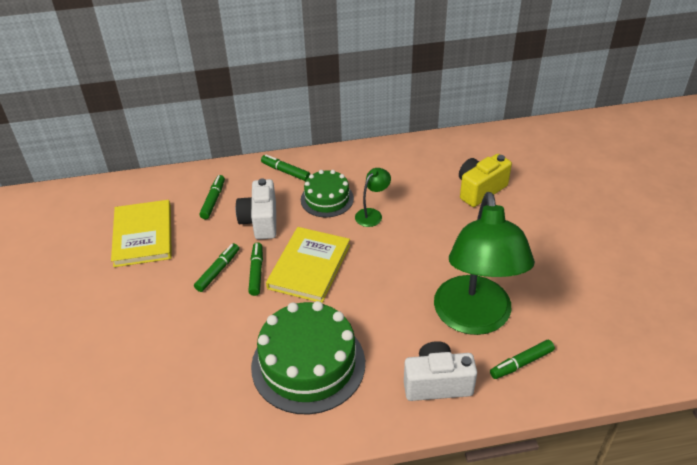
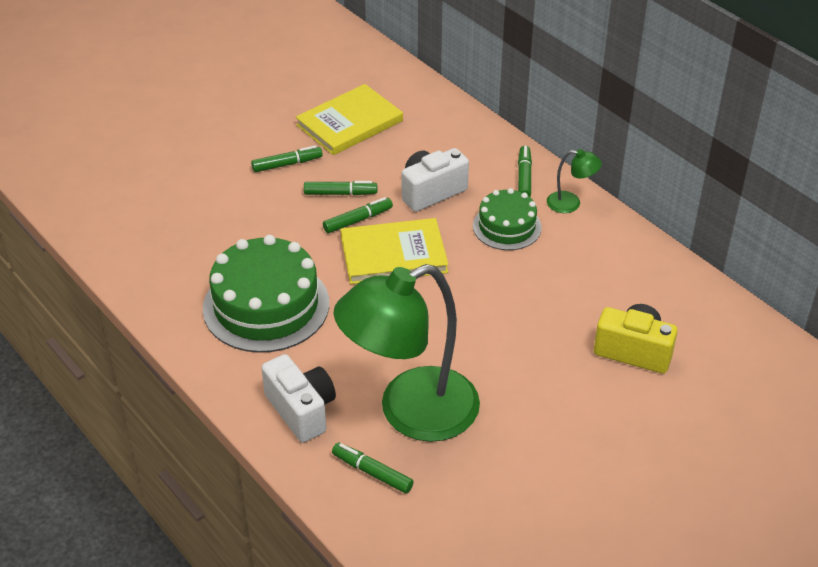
camera: 60 degrees right, 0 degrees up
green marker [199,175,225,219] -> green marker moved to [251,146,323,172]
green lamp [355,168,391,227] -> green lamp moved to [547,149,602,213]

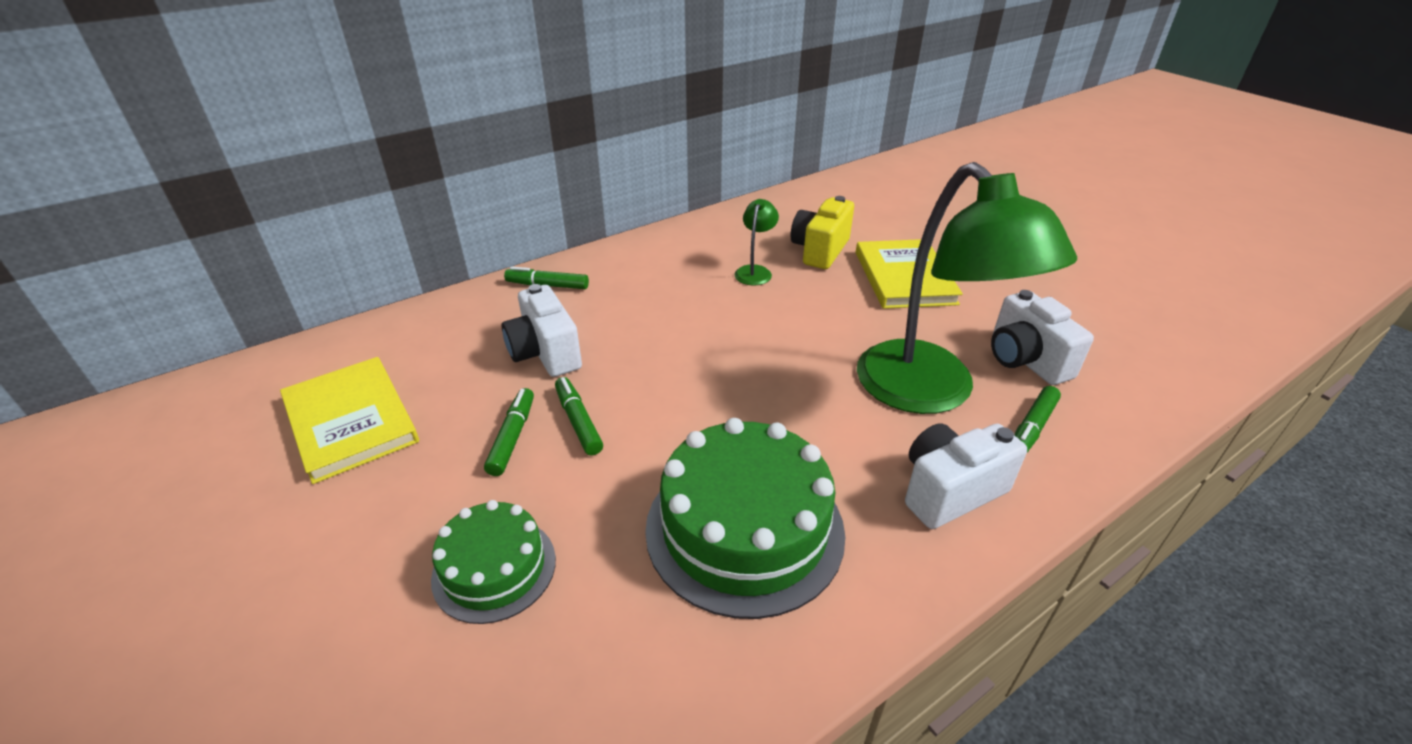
camera: 85 degrees left, 5 degrees down
green marker [251,146,323,172] -> none
yellow book [341,218,449,284] -> yellow book moved to [856,239,963,309]
green cake [473,188,542,250] -> green cake moved to [431,500,556,624]
green lamp [547,149,602,213] -> green lamp moved to [734,199,779,286]
none -> white camera [991,290,1094,385]

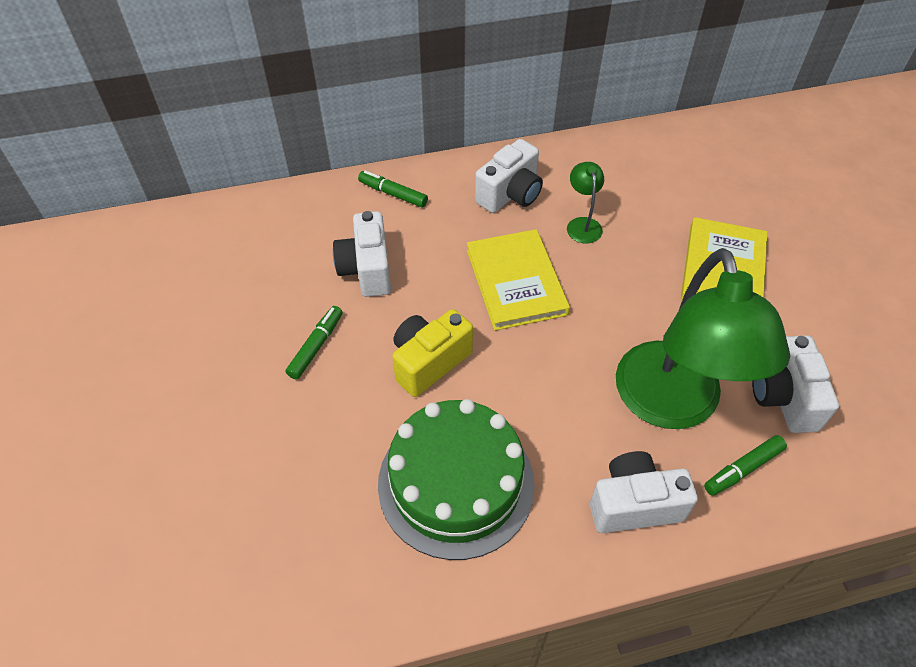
camera: 20 degrees right, 15 degrees up
yellow book [280,357,419,484] -> yellow book moved to [467,229,570,331]
green cake [431,500,556,624] -> none
green marker [555,377,603,455] -> none
green lamp [734,199,779,286] -> green lamp turned 45 degrees counterclockwise [567,162,604,243]
yellow camera [791,196,854,269] -> yellow camera moved to [392,309,473,397]
none -> white camera [475,139,543,213]

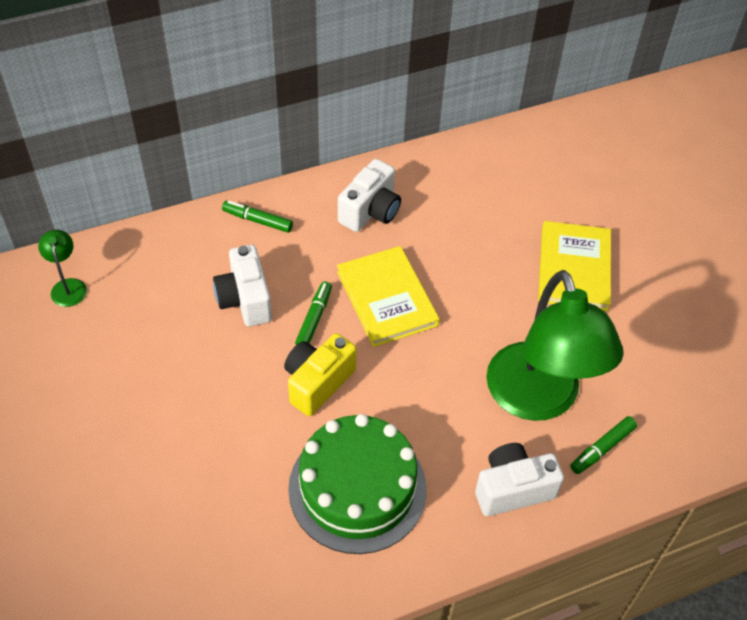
camera: 10 degrees left, 0 degrees up
green marker [286,306,343,380] -> green marker moved to [295,281,332,345]
green lamp [567,162,604,243] -> green lamp moved to [38,229,87,307]
white camera [752,335,839,433] -> none

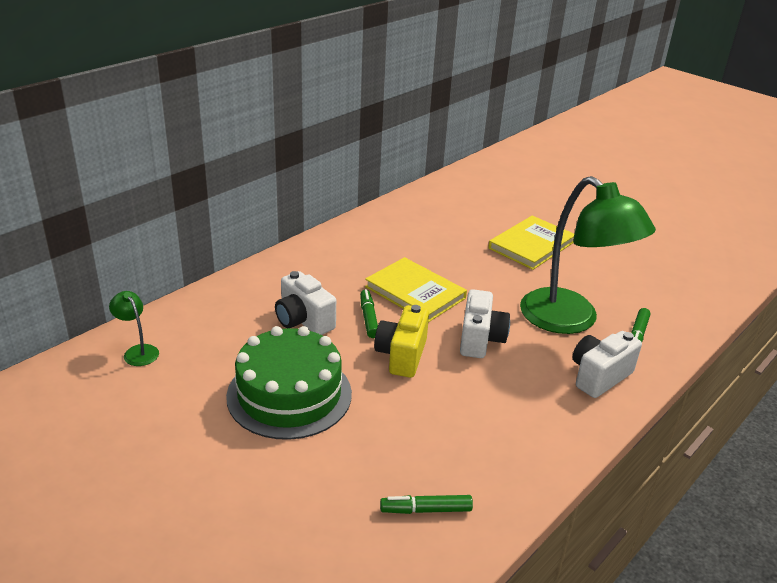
camera: 25 degrees left, 20 degrees down
green marker [222,201,293,233] -> green marker moved to [380,495,473,514]
green cake [288,414,427,554] -> green cake moved to [226,326,352,440]
white camera [338,159,401,232] -> white camera moved to [460,289,510,358]
yellow book [538,221,611,311] -> yellow book turned 60 degrees clockwise [488,216,574,270]

